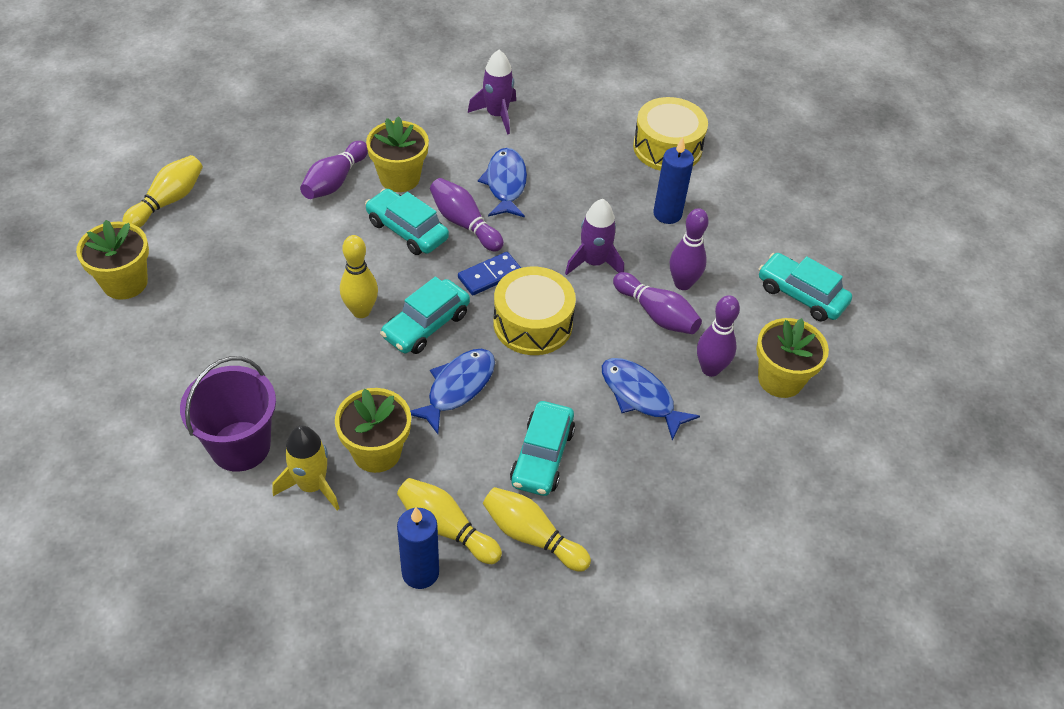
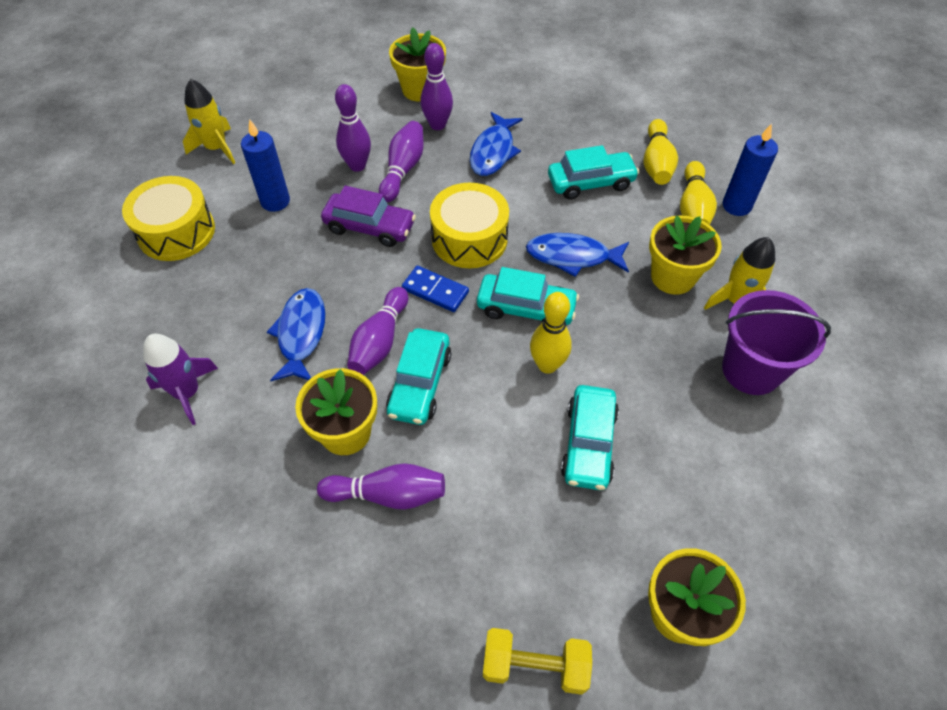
camera: 115 degrees left, 5 degrees up
yellow bowling pin [122,155,203,228] -> yellow dumbbell [483,628,592,695]
blue fish [478,148,527,217] -> blue fish turned 120 degrees clockwise [267,288,325,381]
purple rocket [565,199,624,275] -> purple car [321,186,416,247]
turquoise car [759,253,852,321] -> turquoise car moved to [561,385,619,490]
none -> yellow rocket [183,79,235,164]

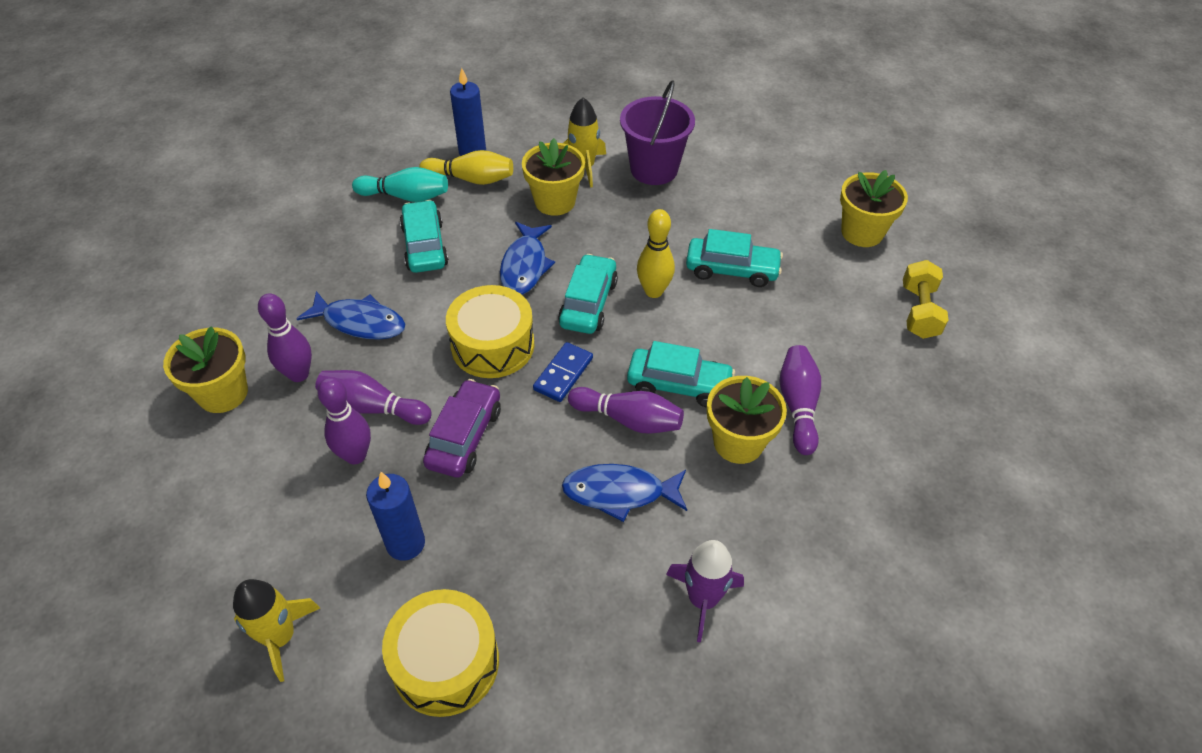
camera: 90 degrees left, 5 degrees down
yellow bowling pin [643,119,678,185] -> turquoise bowling pin [352,167,448,202]

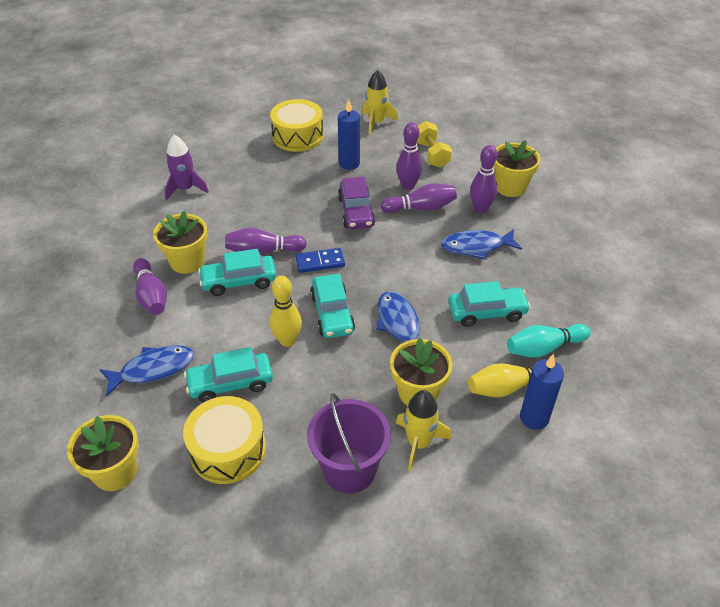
camera: 155 degrees right, 5 degrees down
turquoise car [400,200,449,273] -> turquoise car turned 60 degrees counterclockwise [448,281,531,327]
yellow drum [446,285,534,378] -> yellow drum moved to [183,396,266,484]
blue domino [533,342,593,402] -> blue domino turned 75 degrees clockwise [295,248,345,273]
blue fish [562,464,687,522] -> blue fish moved to [99,345,194,396]
yellow dumbbell [903,260,948,339] -> yellow dumbbell moved to [417,121,452,168]

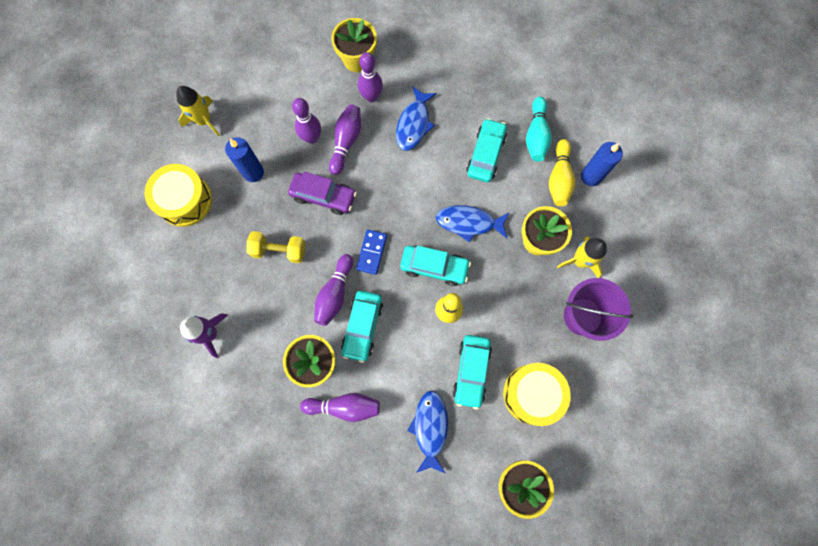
camera: 65 degrees left, 30 degrees up
yellow dumbbell [417,121,452,168] -> yellow dumbbell moved to [246,231,305,263]

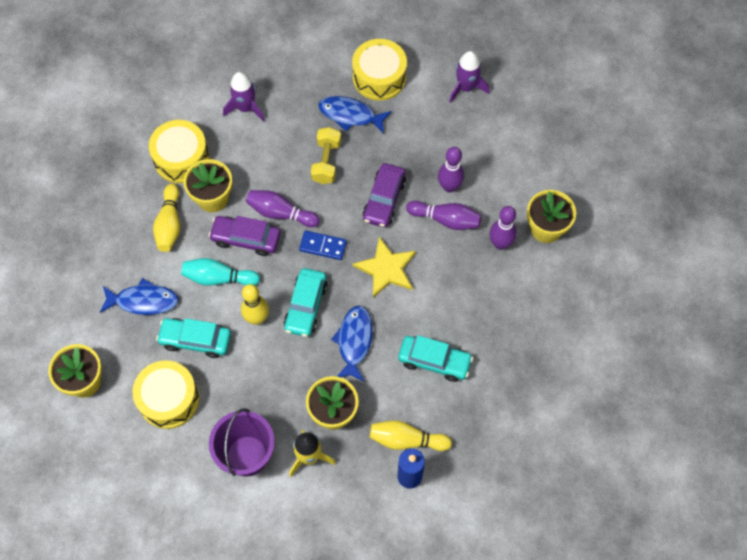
camera: 90 degrees right, 10 degrees down
yellow rocket [176,86,220,136] -> purple rocket [449,51,489,103]
blue candle [225,137,264,182] -> none
purple bowling pin [300,393,380,422] -> yellow bowling pin [153,184,180,252]
turquoise car [341,291,383,363] -> purple car [208,216,280,256]
blue fish [396,86,437,151] -> blue fish moved to [318,96,392,134]
turquoise bowling pin [526,97,552,162] -> turquoise bowling pin moved to [181,258,260,286]
none -> yellow drum [149,120,209,183]
none -> yellow star [352,237,416,298]

